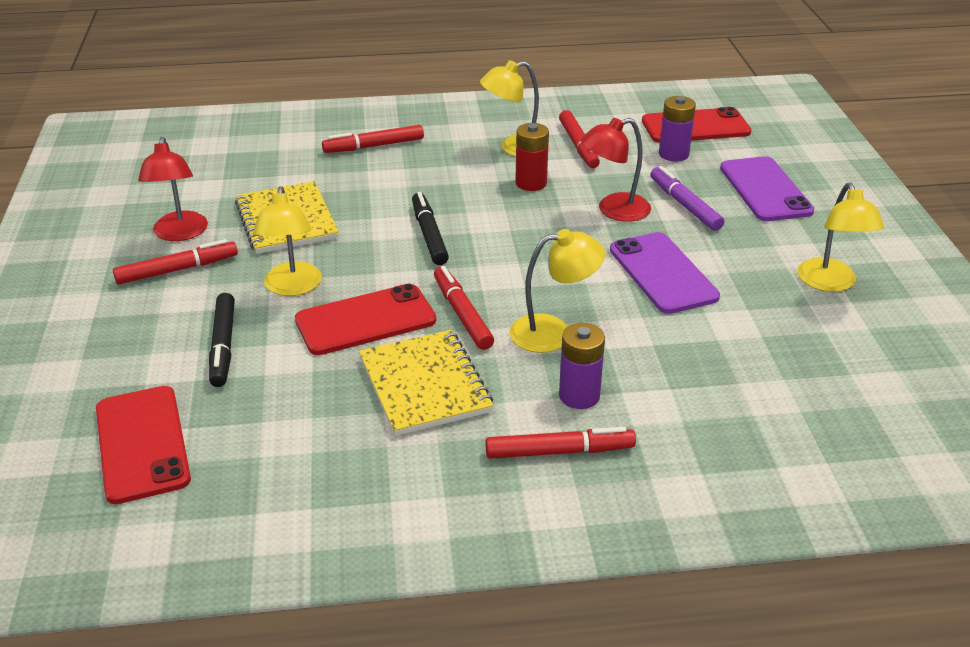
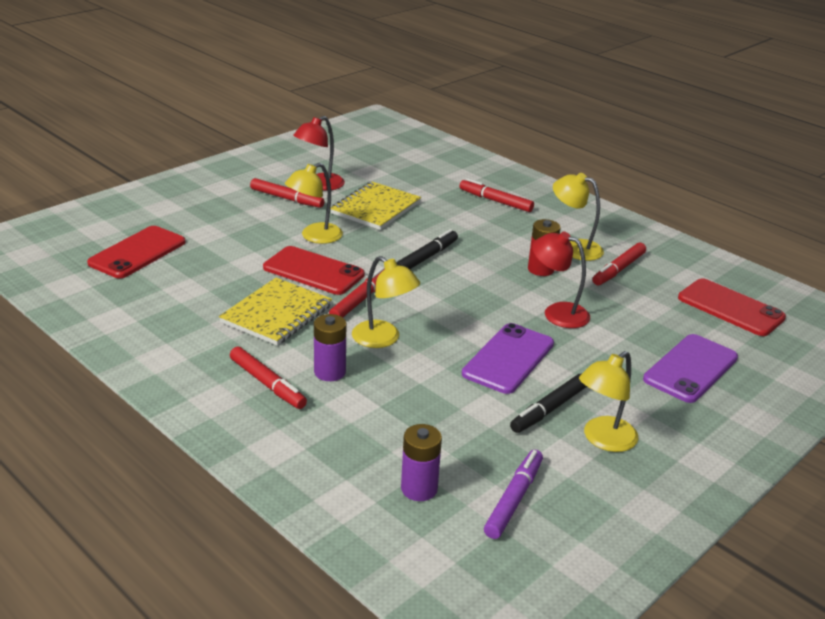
camera: 50 degrees right, 5 degrees down
black marker [209,293,235,387] -> black marker moved to [510,374,587,433]
purple marker [651,166,724,231] -> purple marker moved to [484,450,543,539]
purple battery [659,96,696,161] -> purple battery moved to [401,424,442,501]

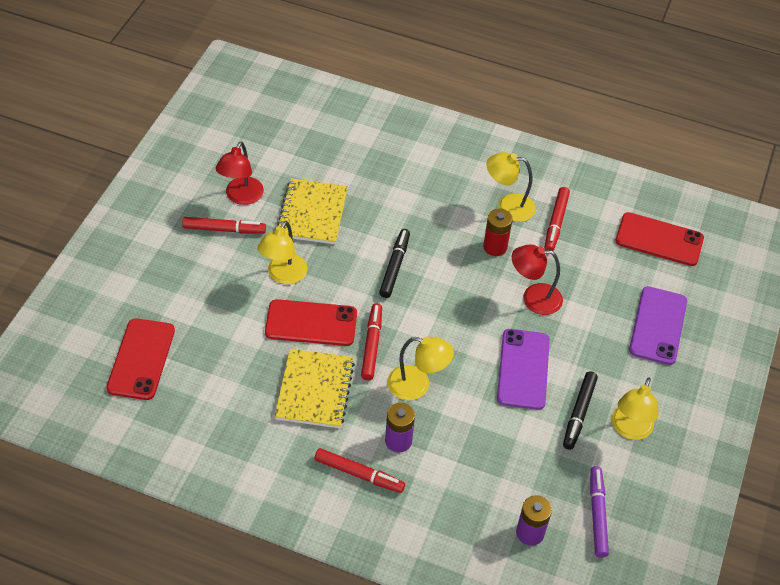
camera: 25 degrees left, 20 degrees up
red marker [460,178,534,212] -> none

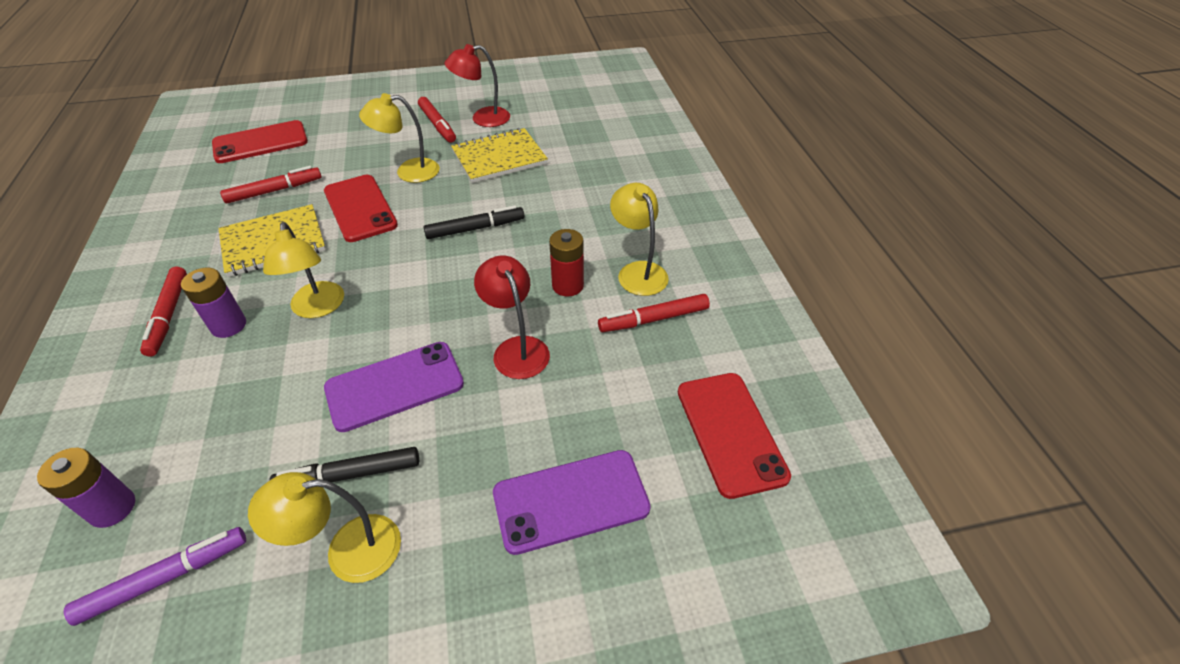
camera: 60 degrees right, 5 degrees down
red marker [361,303,382,380] -> red marker moved to [220,166,322,203]

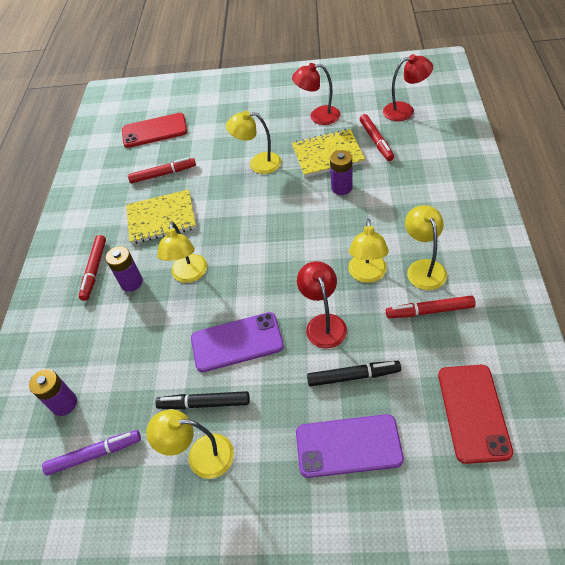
camera: 20 degrees right, 5 degrees up
red phone [324,175,398,242] -> none
red marker [418,97,456,143] -> red marker moved to [360,114,394,161]
black marker [423,205,524,239] -> black marker moved to [307,361,401,387]
red battery [549,229,584,297] -> yellow lamp [348,219,389,283]
none -> purple battery [330,150,353,195]
none -> red lamp [383,54,433,121]

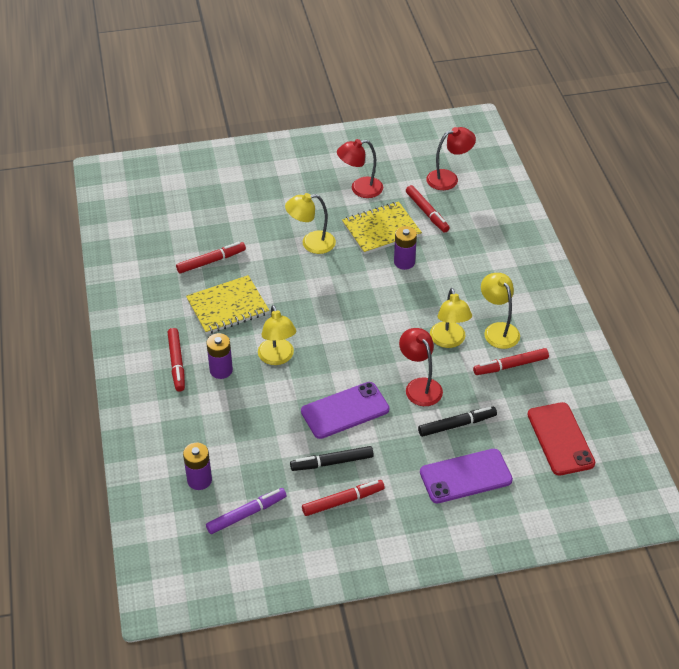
camera: 20 degrees left, 5 degrees down
red phone [122,113,187,148] -> none
yellow lamp [146,409,234,479] -> red marker [302,480,385,516]

